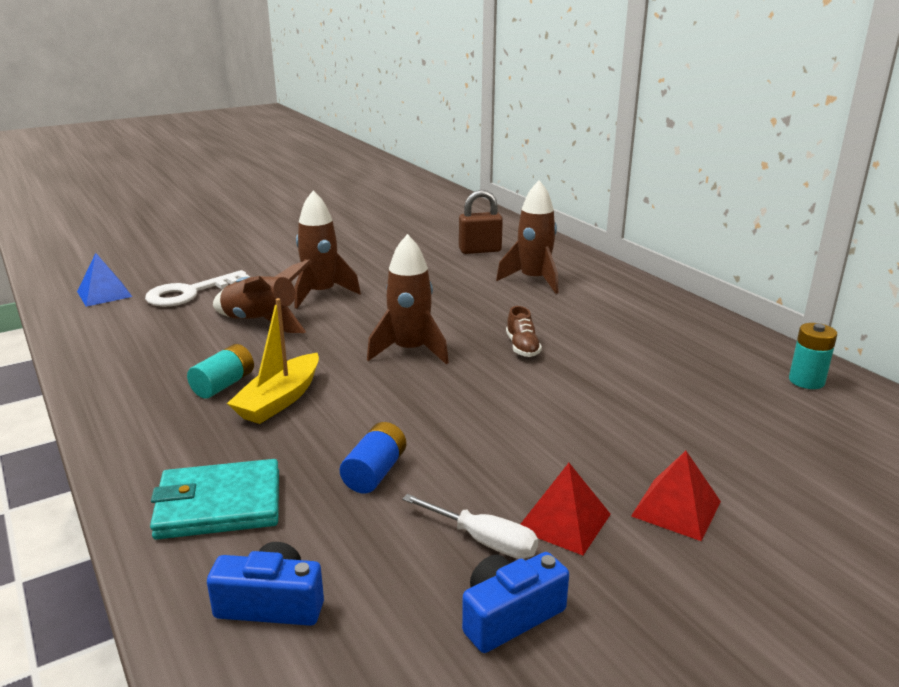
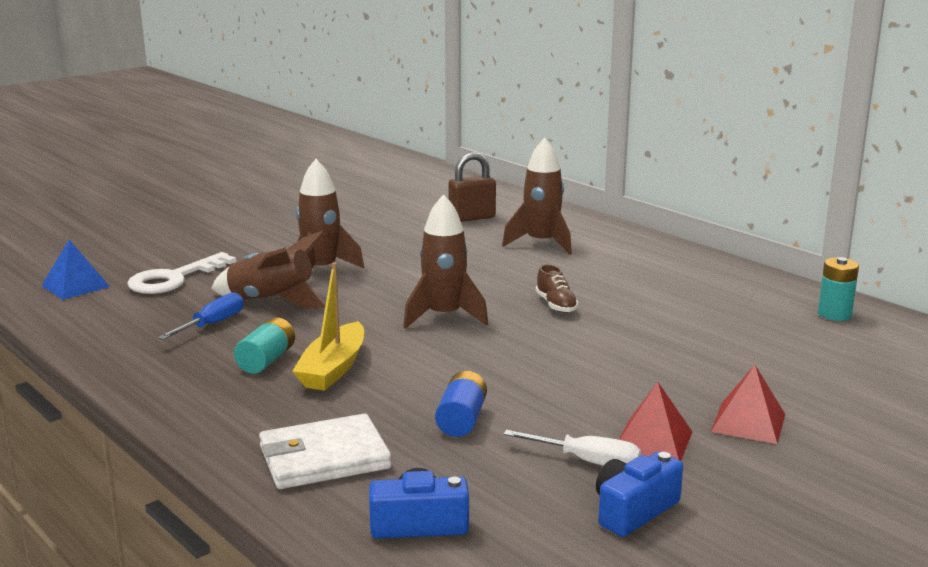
camera: 10 degrees left, 5 degrees down
turquoise wallet [150,459,279,540] -> white wallet [259,414,391,489]
none -> blue screwdriver [158,292,244,340]

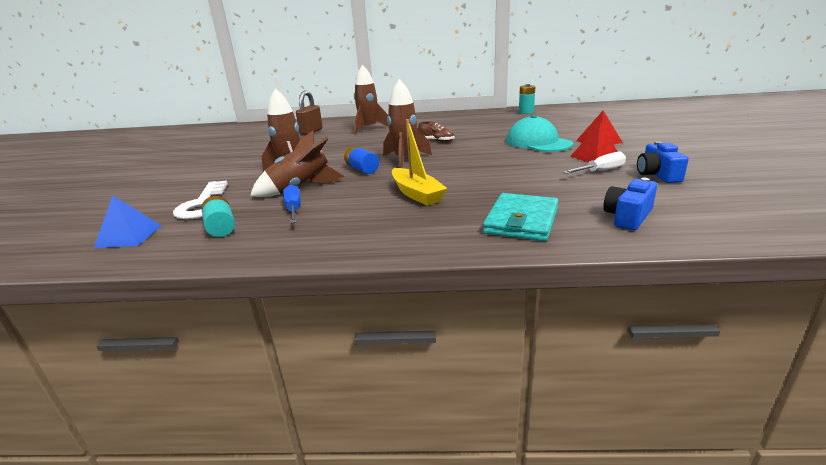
camera: 45 degrees left, 5 degrees up
turquoise battery [234,317,295,374] -> turquoise battery moved to [201,196,235,237]
white wallet [259,414,391,489] -> turquoise wallet [483,193,559,241]
blue battery [435,371,487,437] -> blue battery moved to [344,146,379,174]
none -> turquoise cap [506,115,573,152]

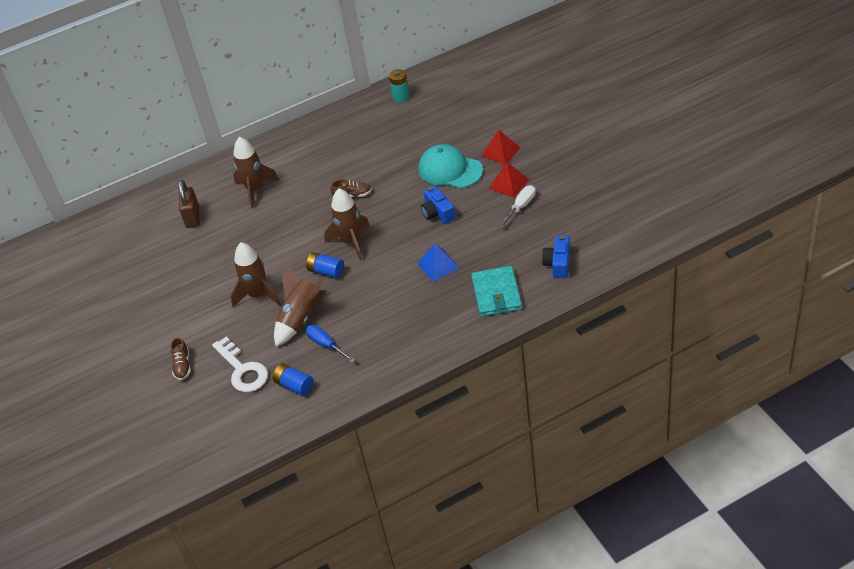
camera: 25 degrees left, 20 degrees up
blue pyramid [94,196,162,248] -> blue pyramid moved to [417,244,460,282]
turquoise battery [201,196,235,237] -> blue battery [273,363,313,396]
yellow boat [392,119,448,205] -> none
blue camera [637,141,689,183] -> blue camera moved to [421,186,456,224]
none -> brown shoe [171,337,191,380]

